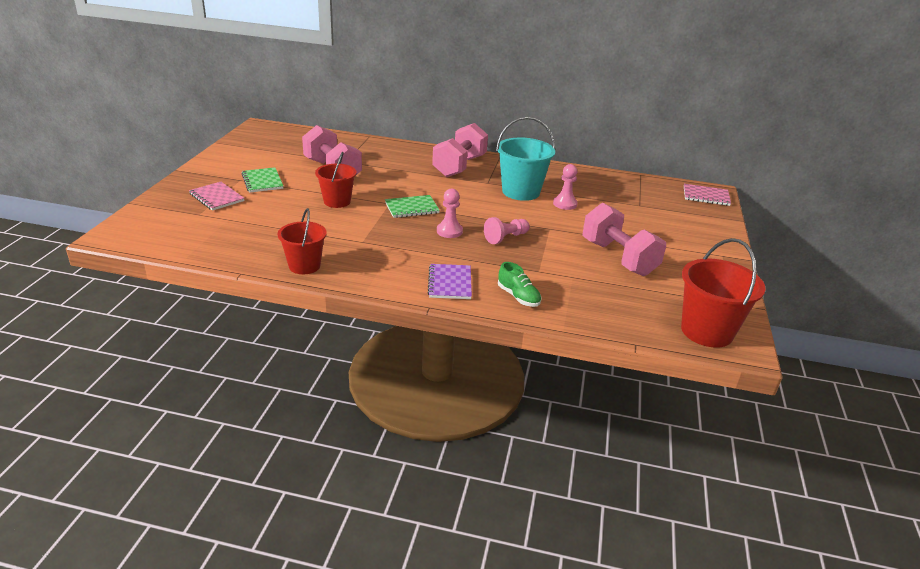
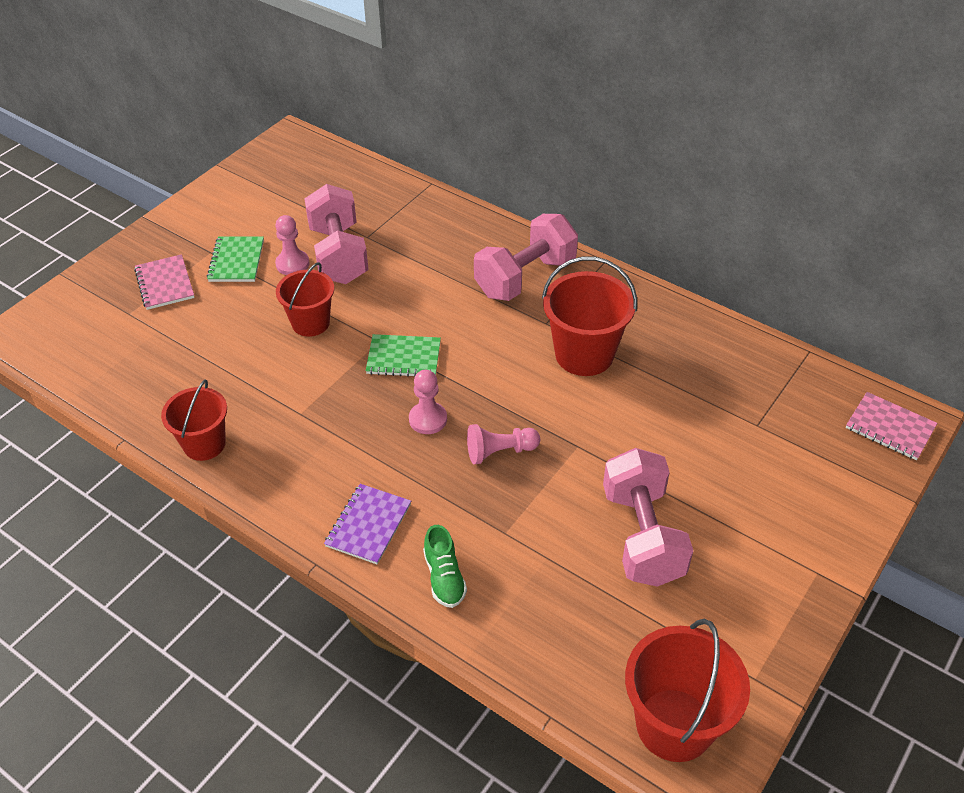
camera: 25 degrees right, 15 degrees up
turquoise bucket [496,117,555,201] -> red bucket [542,256,637,376]
pink pawn [553,164,578,210] -> pink pawn moved to [275,215,310,275]

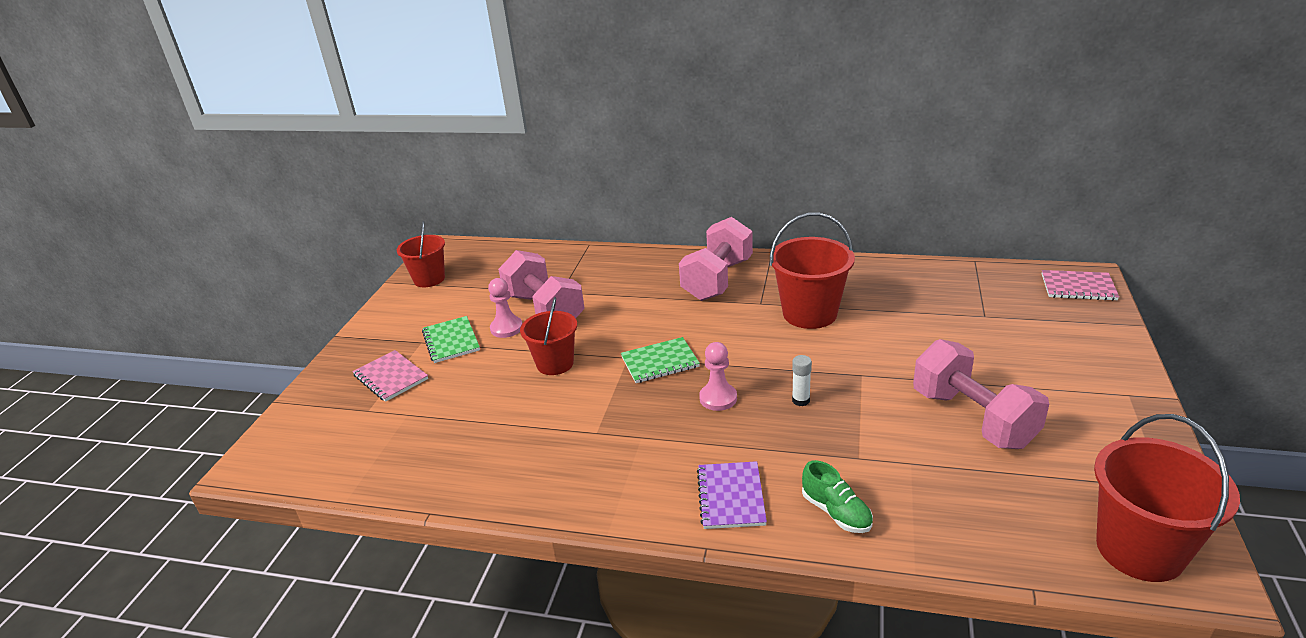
camera: 20 degrees left, 15 degrees down
red bucket [161,380,227,461] -> red bucket moved to [397,221,445,287]
pink pawn [467,424,540,464] -> white glue stick [792,355,812,406]

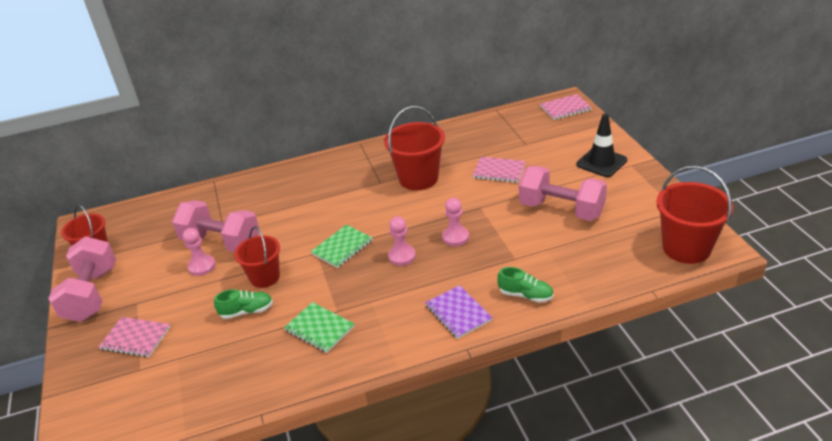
camera: 30 degrees left, 5 degrees up
green notebook [422,316,480,363] -> green notebook moved to [284,302,355,353]
pink dumbbell [679,217,753,301] -> pink dumbbell moved to [48,237,116,322]
white glue stick [792,355,812,406] -> pink pawn [442,198,469,246]
none -> green shoe [214,289,273,319]
none -> pink notebook [473,157,526,183]
none -> black traffic cone [576,114,627,177]

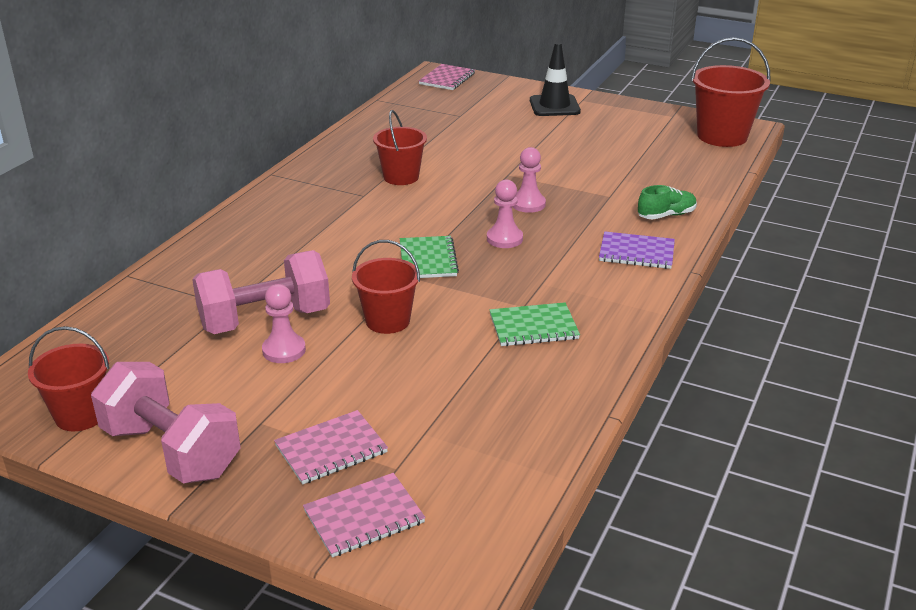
camera: 50 degrees left, 5 degrees down
green shoe [214,289,273,319] -> none
red bucket [384,106,445,190] -> red bucket [373,110,427,185], size x0.66
pink notebook [473,157,526,183] -> pink notebook moved to [303,473,425,558]
pink dumbbell [519,166,607,221] -> none

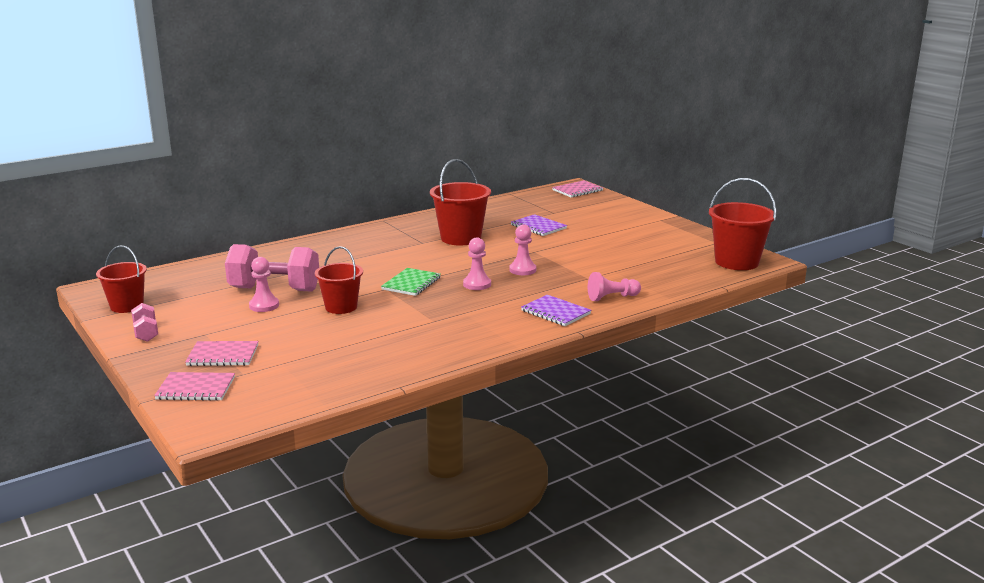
camera: 30 degrees right, 10 degrees down
pink dumbbell [91,362,241,484] -> pink dumbbell [131,303,158,342], size x0.48
red bucket [373,110,427,185] -> red bucket [430,159,491,245], size x1.51
green notebook [490,302,580,346] -> none
black traffic cone [530,42,581,116] -> none
green shoe [638,185,697,219] -> pink pawn [588,272,641,301]
none -> purple notebook [511,214,567,236]

